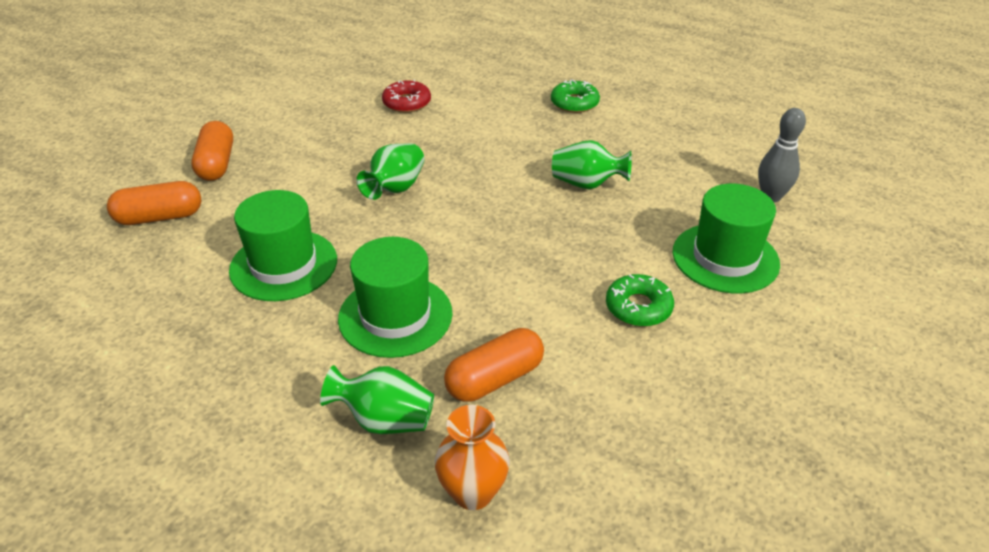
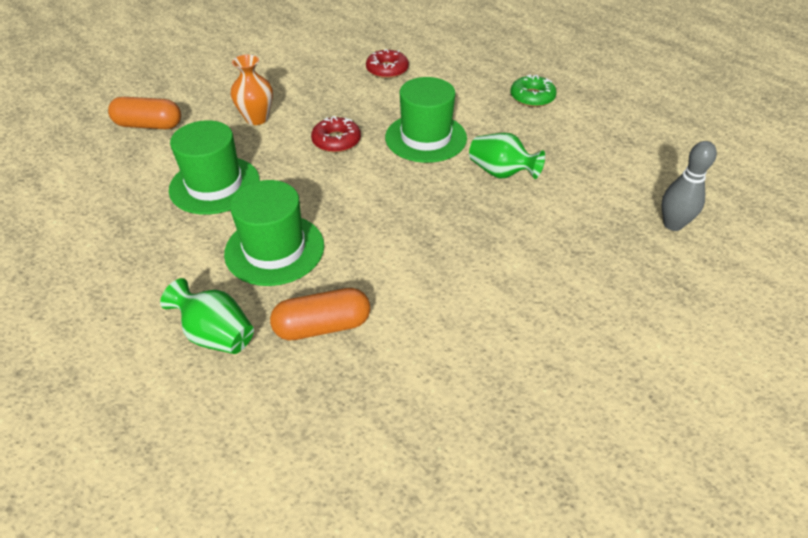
camera: 20 degrees right, 5 degrees up
orange capsule [191,121,233,181] -> none
green vase [356,143,425,200] -> red donut [311,116,361,153]
orange vase [435,405,510,510] -> orange vase moved to [231,54,273,125]
green donut [606,274,674,327] -> none
green hat [673,184,780,293] -> green hat moved to [385,77,467,163]

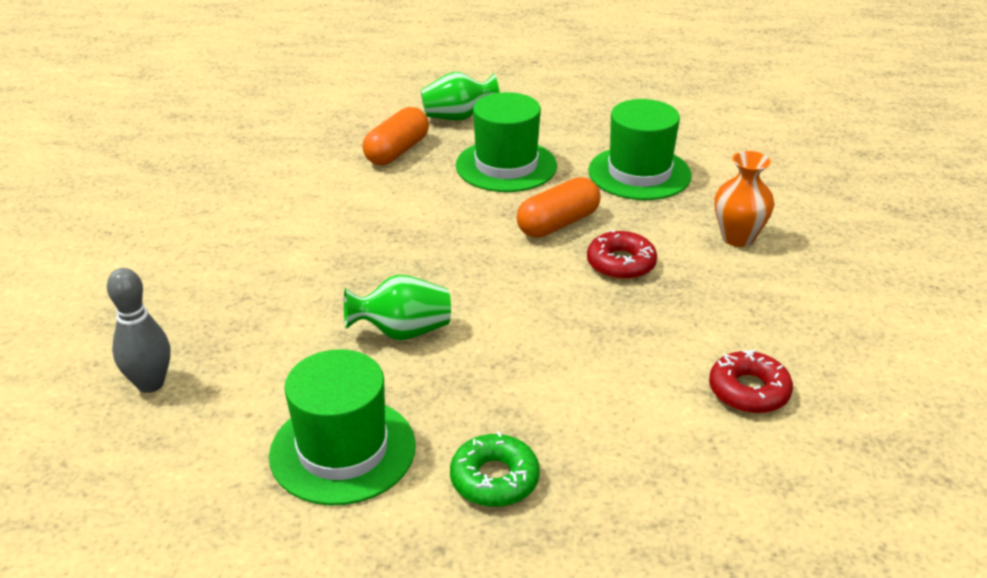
camera: 135 degrees right, 10 degrees down
orange capsule [108,97,181,129] -> orange capsule moved to [517,177,600,238]
green hat [385,77,467,163] -> green hat moved to [269,349,416,506]

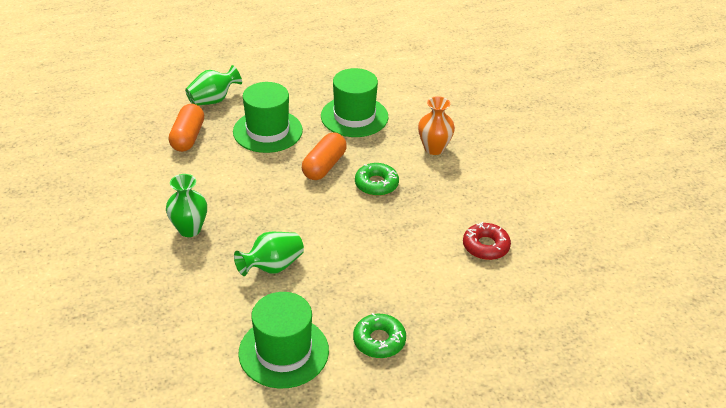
camera: 25 degrees left, 5 degrees up
grey bowling pin [107,268,170,393] -> none
red donut [587,230,657,280] -> green donut [355,163,399,196]
none -> green vase [166,174,207,237]

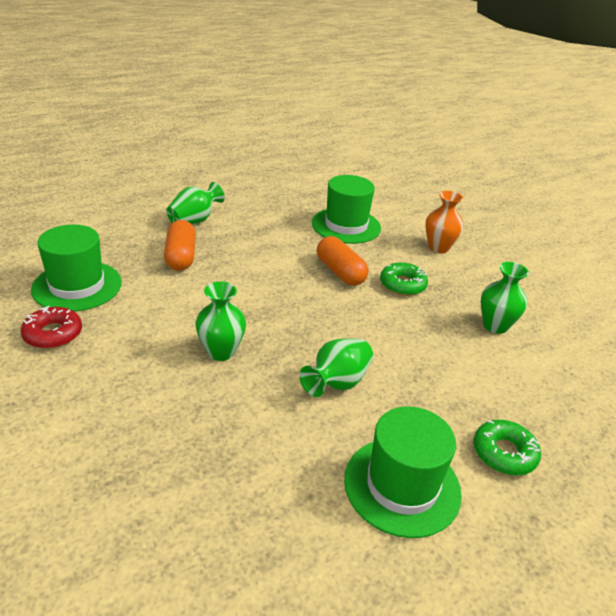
camera: 15 degrees left, 5 degrees down
green hat [233,82,303,153] -> green hat moved to [31,225,122,312]
orange capsule [302,132,347,180] -> orange capsule turned 45 degrees counterclockwise [317,236,369,286]
red donut [463,222,511,260] -> red donut moved to [21,306,82,349]
none -> green vase [481,262,529,334]

